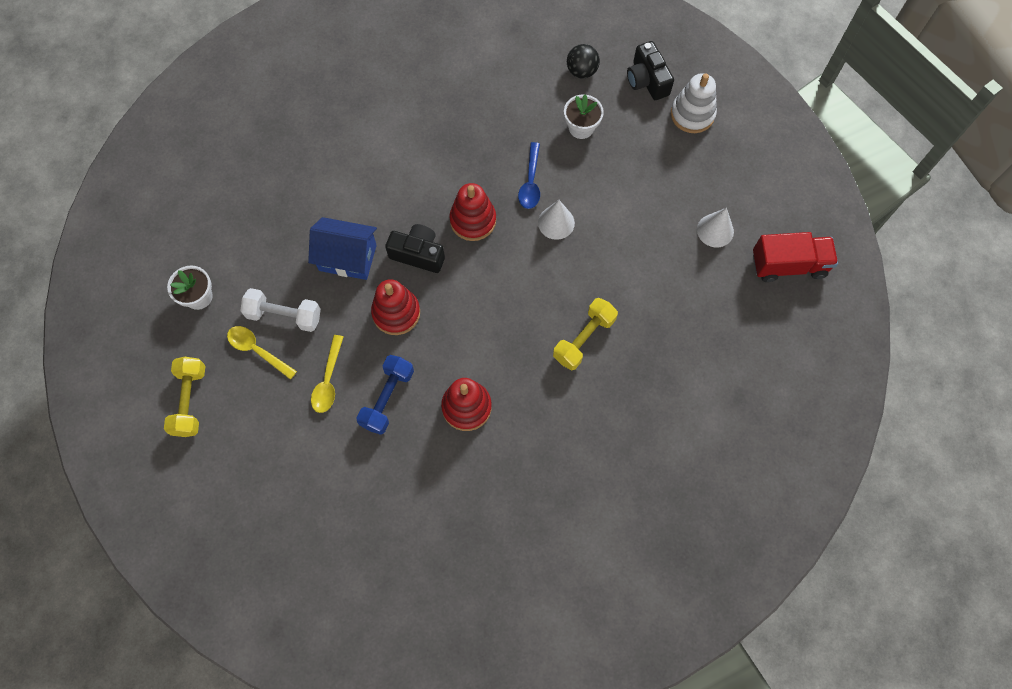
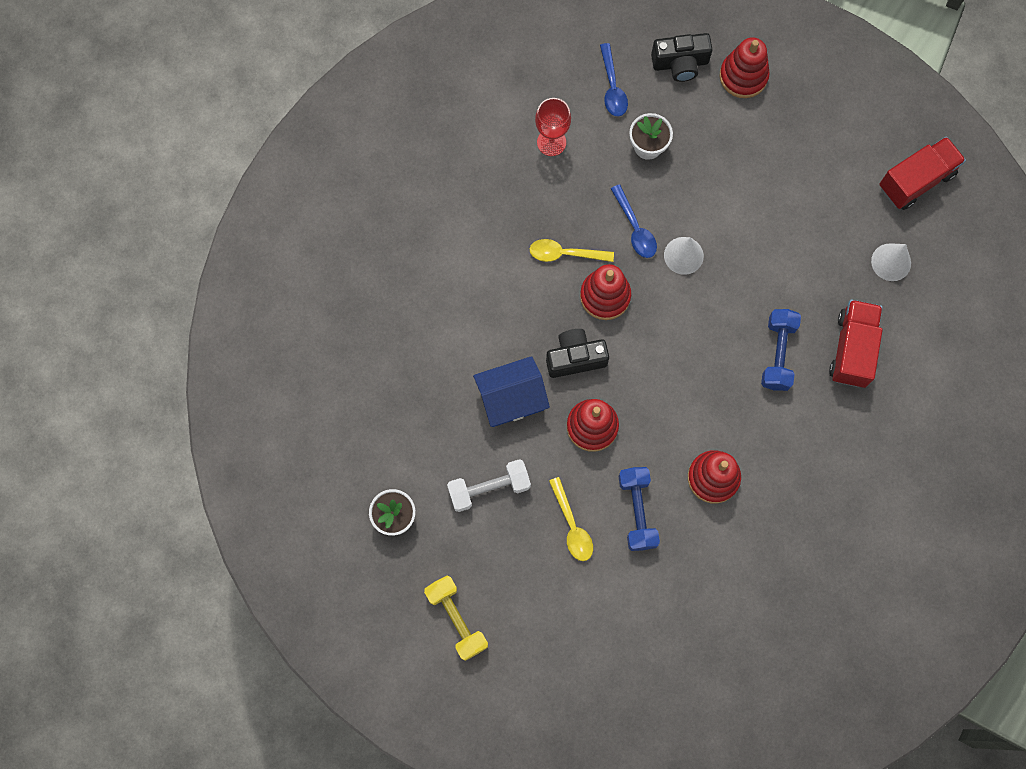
camera: 30 degrees left, 5 degrees up
yellow spoon [227,326,297,380] -> yellow spoon moved to [530,239,614,262]
yellow dumbbell [553,298,618,370] -> blue dumbbell [761,309,801,391]
black ball [567,44,600,79] -> blue spoon [600,43,628,116]
black camera [627,41,674,100] -> black camera turned 45 degrees counterclockwise [651,33,712,82]
white stacking toy [671,73,717,133] -> red stacking toy [720,37,770,98]
white cone [697,208,734,247] -> white cone moved to [871,243,911,281]
none -> red goblet [535,98,571,156]
none -> red truck [829,299,883,388]

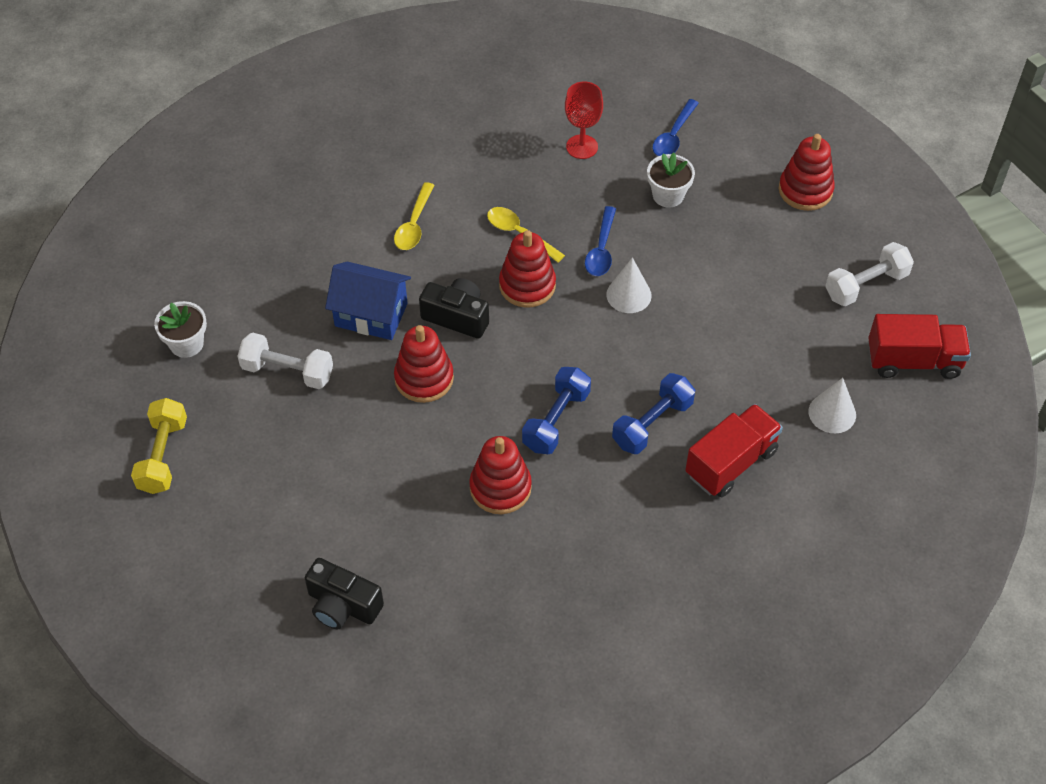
camera: 35 degrees right, 20 degrees down
yellow spoon [549,477,593,561] -> yellow spoon moved to [394,182,434,250]
blue dumbbell [618,467,660,551] -> blue dumbbell moved to [522,367,591,454]
black camera [651,33,712,82] -> black camera moved to [305,558,384,630]
none -> white dumbbell [825,242,914,306]

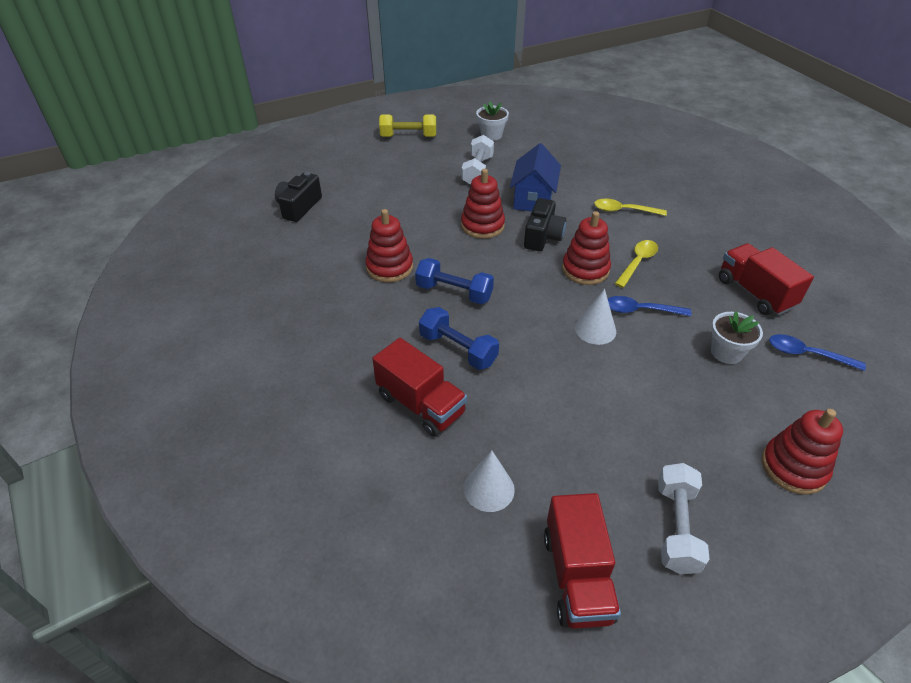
camera: 85 degrees right, 10 degrees down
red goblet [565,81,603,159] -> red truck [719,243,814,316]
white dumbbell [825,242,914,306] -> white dumbbell turned 45 degrees clockwise [658,463,709,574]

